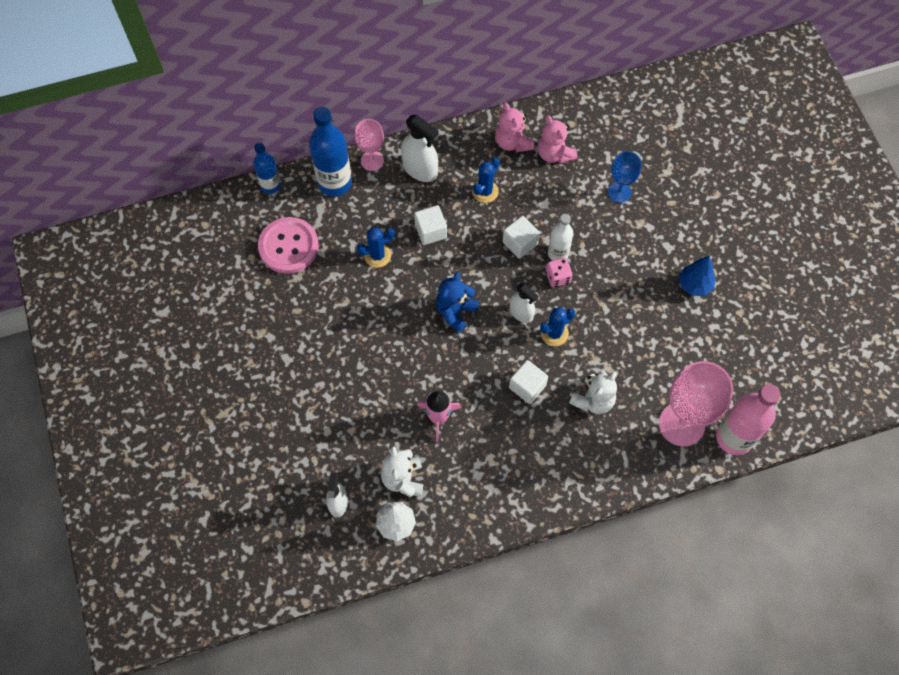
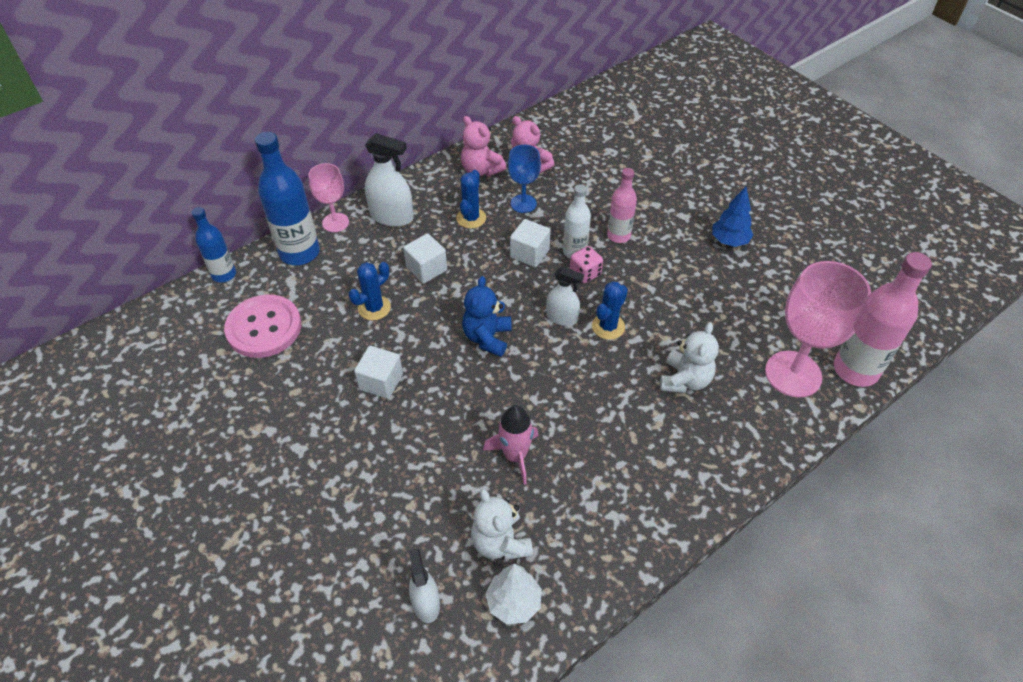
camera: 20 degrees left, 15 degrees down
white cube [509,360,548,404] -> white cube moved to [354,346,403,399]
blue goblet [608,151,641,203] -> blue goblet moved to [508,145,541,213]
none -> pink bottle [607,168,637,243]

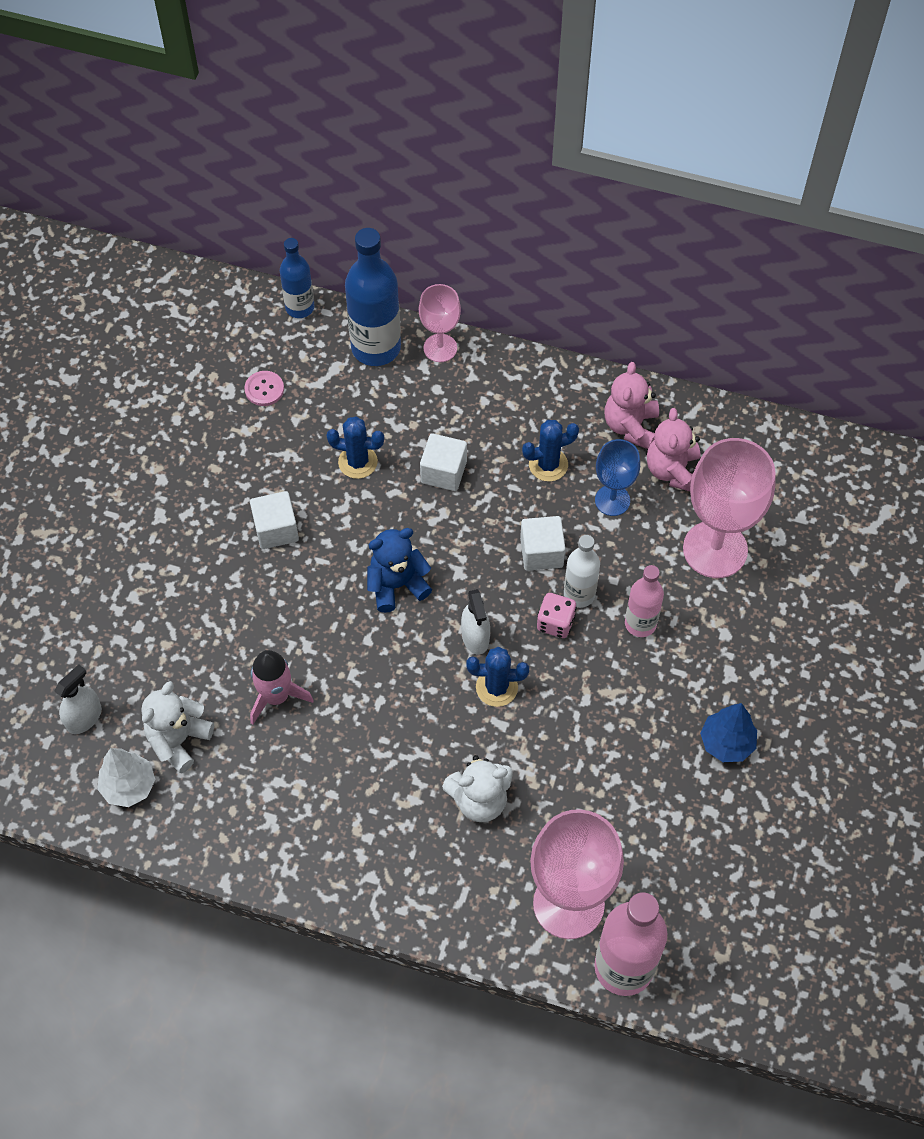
camera: 55 degrees right, 10 degrees up
pink button [224,295,301,358] -> pink button [244,371,284,406], size x0.46
white spray bottle [365,133,414,227] -> none
none -> pink goblet [683,438,776,578]

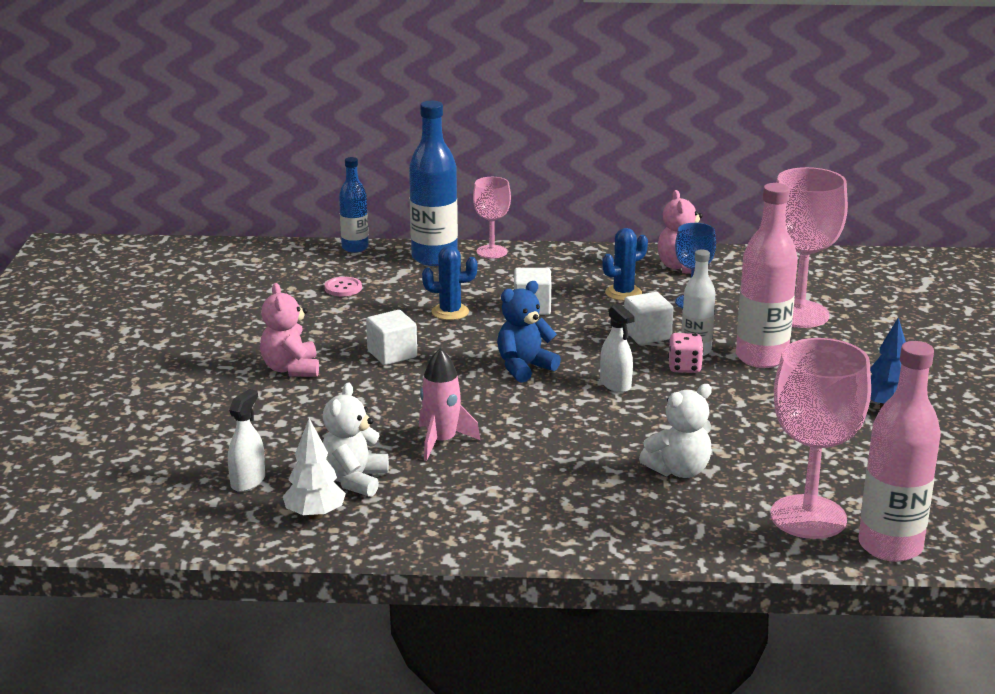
camera: 15 degrees left, 35 degrees down
blue cactus [466,647,529,707] -> none
pink bottle [625,565,664,637] -> pink bottle [736,183,798,368], size x1.68
pink teddy bear [647,408,701,491] -> pink teddy bear moved to [260,283,319,377]

